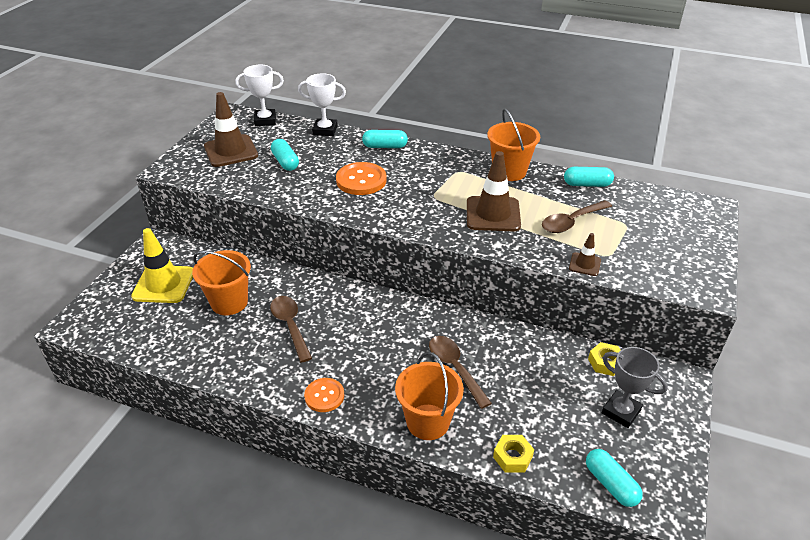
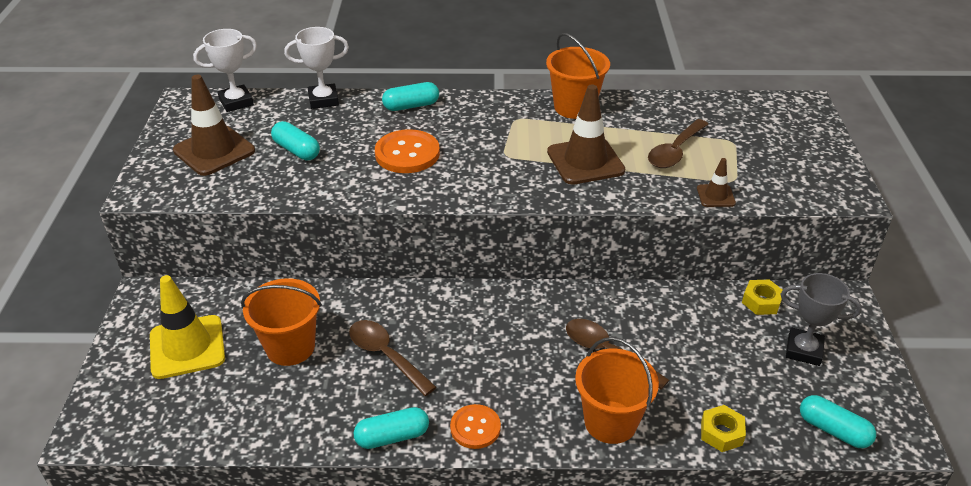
camera: 20 degrees left, 0 degrees up
turquoise capsule [564,167,614,187] -> turquoise capsule moved to [354,407,429,449]

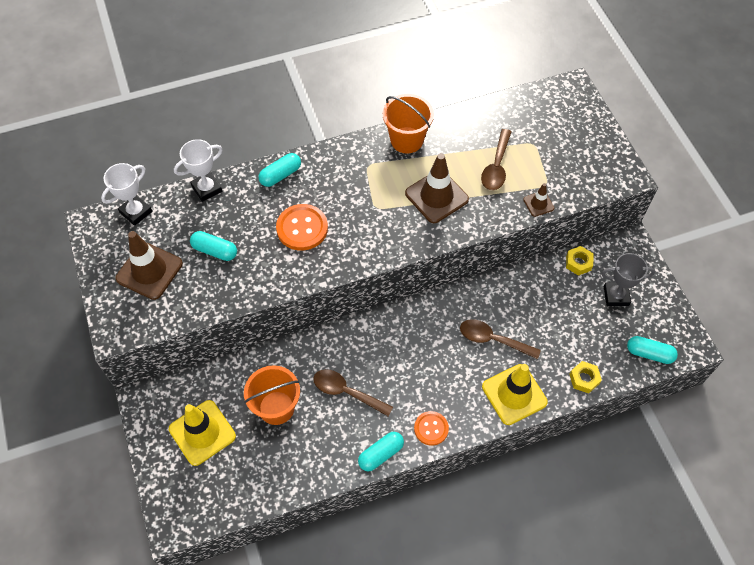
camera: 20 degrees left, 20 degrees up
orange bucket [575,337,659,444] -> yellow traffic cone [482,364,548,425]

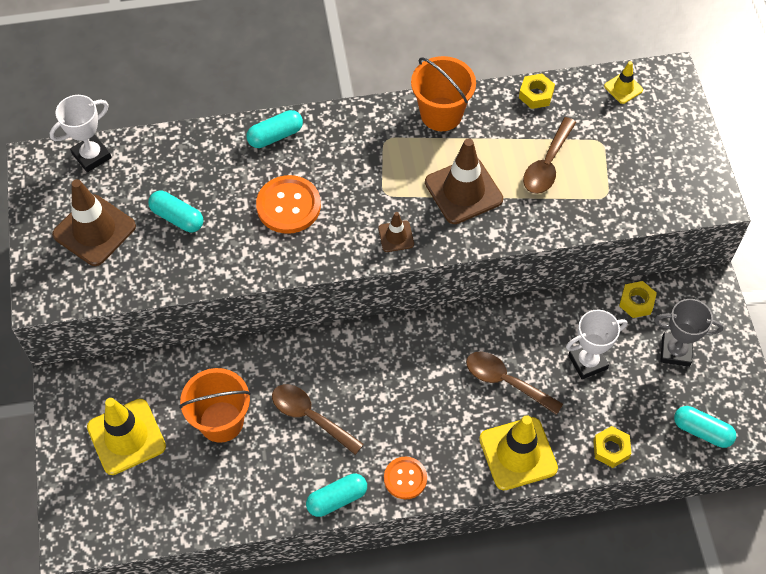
camera: 10 degrees right, 0 degrees up
white trophy [174,139,223,202] -> white trophy moved to [566,309,627,379]
brown traffic cone [523,183,554,217] -> brown traffic cone moved to [378,212,414,252]
none -> yellow nut [519,74,555,109]
none -> yellow traffic cone [604,61,643,104]

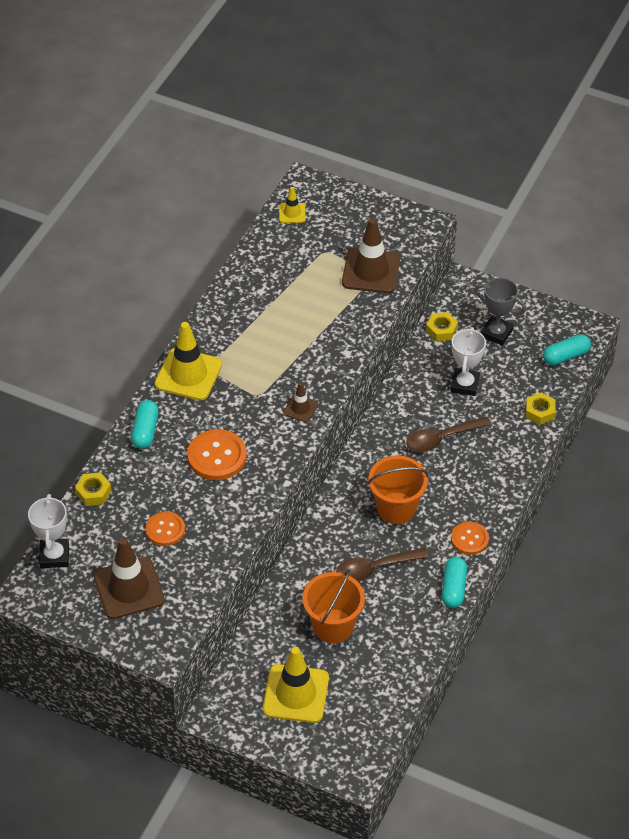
camera: 55 degrees left, 10 degrees down
turquoise capsule [148,191,203,232] -> orange button [146,512,185,546]
orange bucket [411,56,476,131] -> orange bucket moved to [367,455,429,524]
brown traffic cone [425,138,503,224] -> brown traffic cone moved to [342,218,400,293]
yellow traffic cone [479,415,558,490] -> yellow traffic cone moved to [155,322,222,400]
yellow nut [519,74,555,109] -> yellow nut moved to [75,472,111,506]
brown spoon [523,117,576,194] -> none
grey trophy [654,299,723,367] -> grey trophy turned 75 degrees clockwise [475,278,526,346]

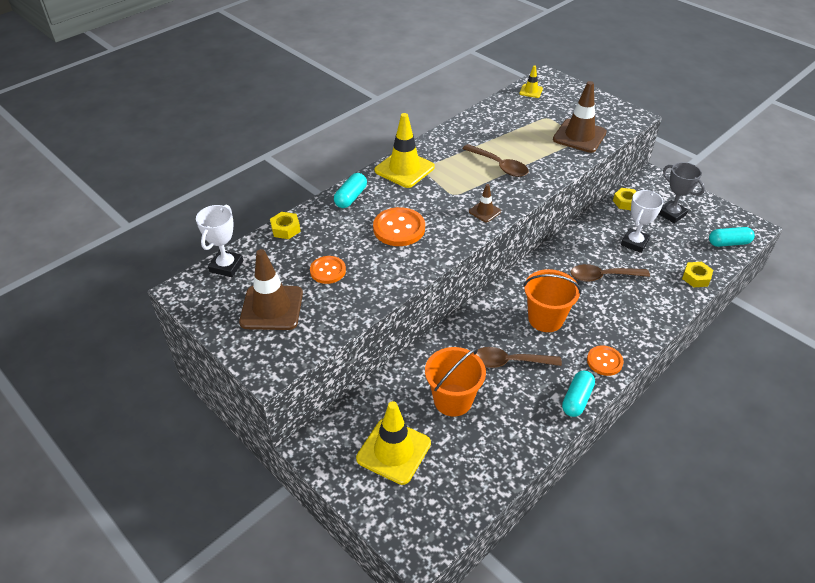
camera: 20 degrees right, 5 degrees down
none -> brown spoon [462,144,528,177]

